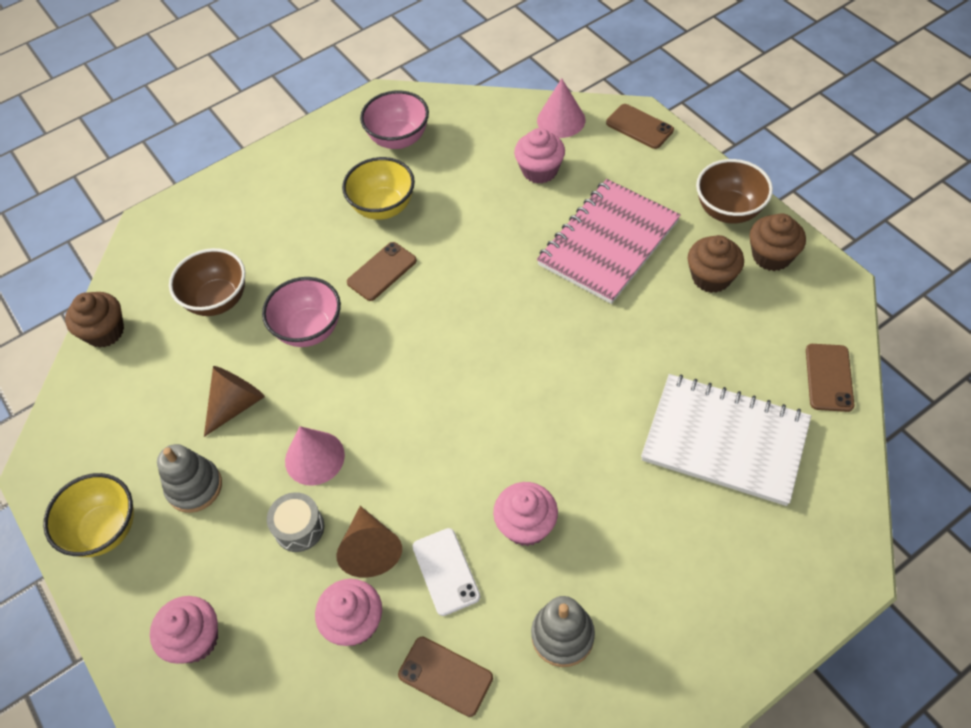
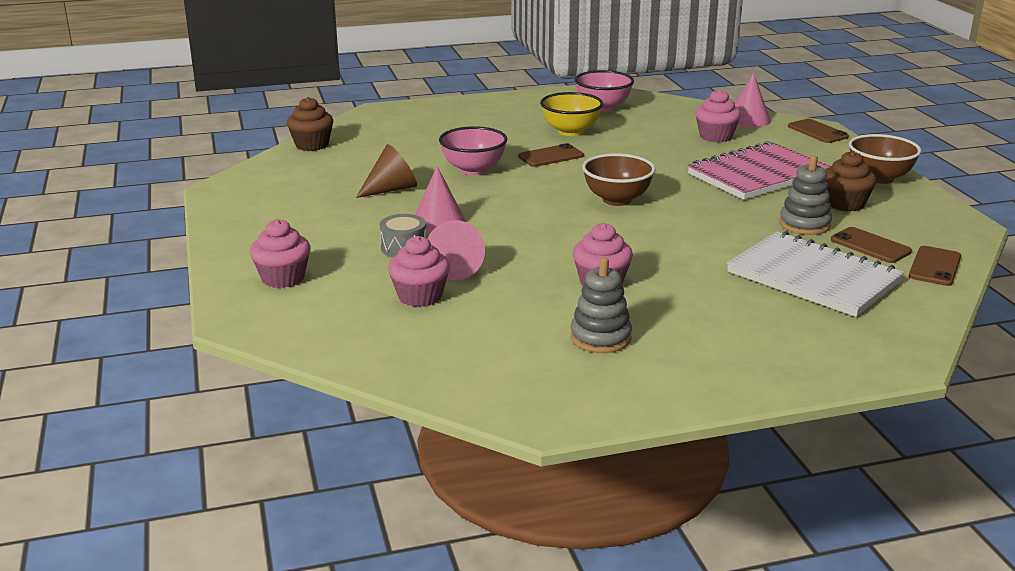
camera: 15 degrees right, 30 degrees down
yellow bowl [43,473,134,557] -> none
grey stacking toy [157,444,222,513] -> grey stacking toy moved to [779,155,832,235]
brown bowl [169,248,245,316] -> brown bowl moved to [582,153,655,206]
brown cone [336,506,402,578] -> pink cone [428,220,485,280]
brown phone [398,637,493,717] -> brown phone moved to [831,227,912,263]
white phone [412,528,480,616] -> none
brown cupcake [749,213,806,271] -> none

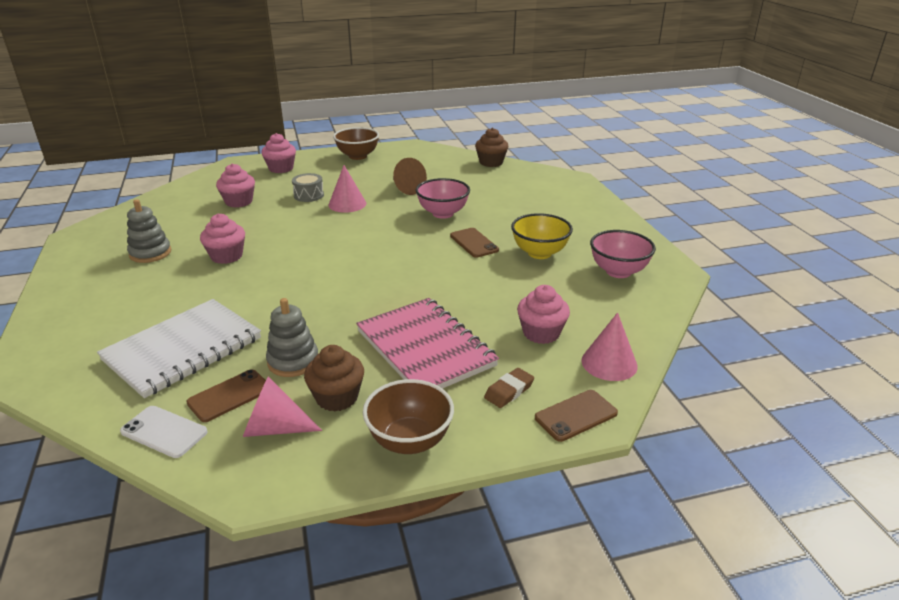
camera: 90 degrees right, 5 degrees up
pink cone [428,220,485,280] -> pink cone moved to [243,377,322,437]
brown bowl [582,153,655,206] -> brown bowl moved to [333,127,379,160]
brown phone [909,246,961,286] -> white phone [120,406,208,458]
none -> brown eraser [484,368,534,408]

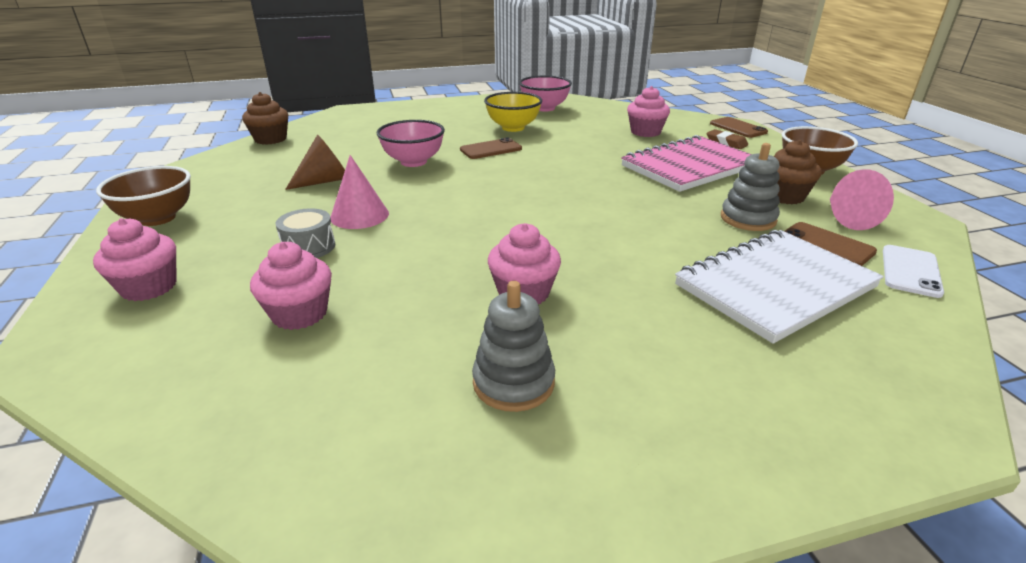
camera: 90 degrees left, 0 degrees up
white notebook [97,299,261,398] -> white notebook turned 75 degrees counterclockwise [675,230,884,344]
pink cone [581,312,638,381] -> none

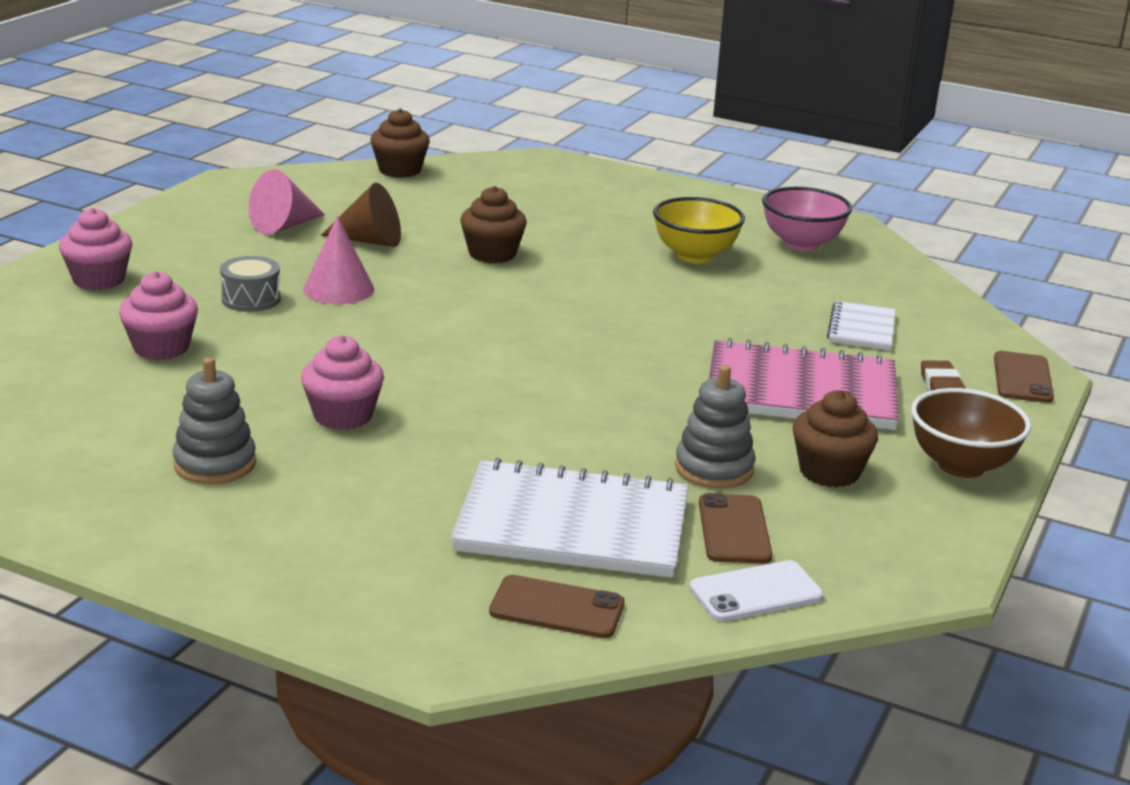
camera: 40 degrees right, 5 degrees down
brown bowl [96,166,191,226] -> none
pink bowl [377,120,445,167] -> brown cupcake [460,186,527,263]
brown phone [460,137,522,159] -> brown phone moved to [489,575,625,638]
pink cupcake [627,86,670,137] -> white notebook [827,301,896,351]
pink cone [830,169,894,230] -> pink cone moved to [249,169,325,235]

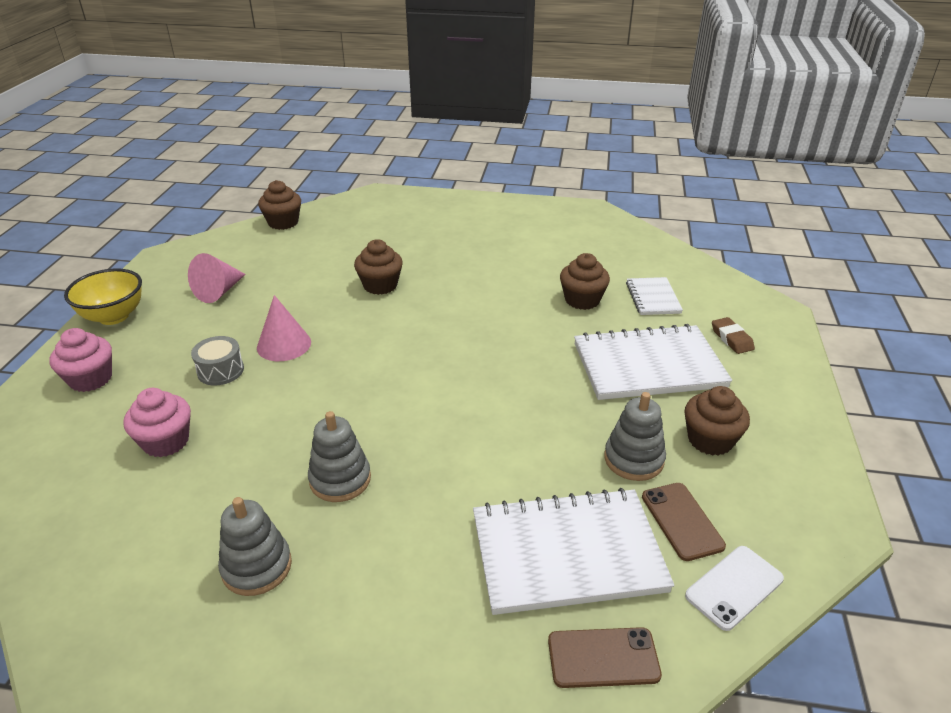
camera: 15 degrees left, 10 degrees up
pink cupcake [301,335,384,430] -> grey stacking toy [308,411,371,502]
brown cone [321,183,401,247] -> none
yellow bowl [653,197,745,263] -> yellow bowl moved to [64,268,142,325]
pink notebook [709,338,899,430] -> white notebook [574,324,732,400]
pink bowl [762,187,852,251] -> none
brown bowl [911,388,1031,478] -> none
brown phone [994,351,1054,403] -> none
none -> brown cupcake [560,253,610,310]

